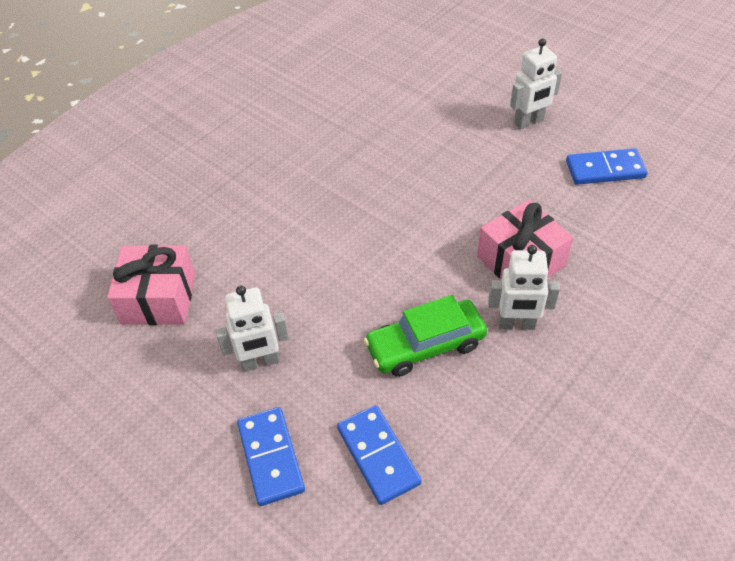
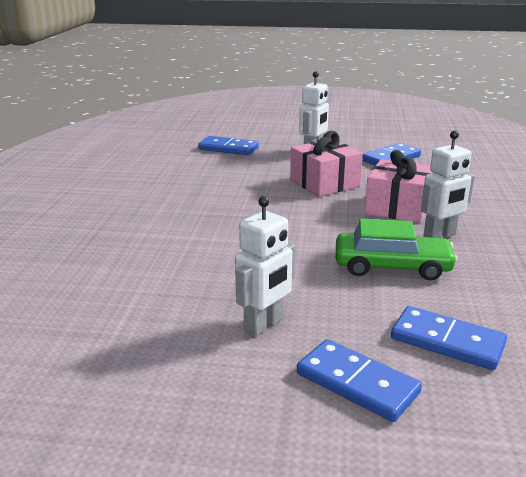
camera: 35 degrees left, 25 degrees down
pink gift [107,245,195,325] -> pink gift moved to [290,131,363,197]
green car [364,295,487,377] -> green car turned 120 degrees counterclockwise [335,219,458,281]
none -> blue domino [198,136,259,155]

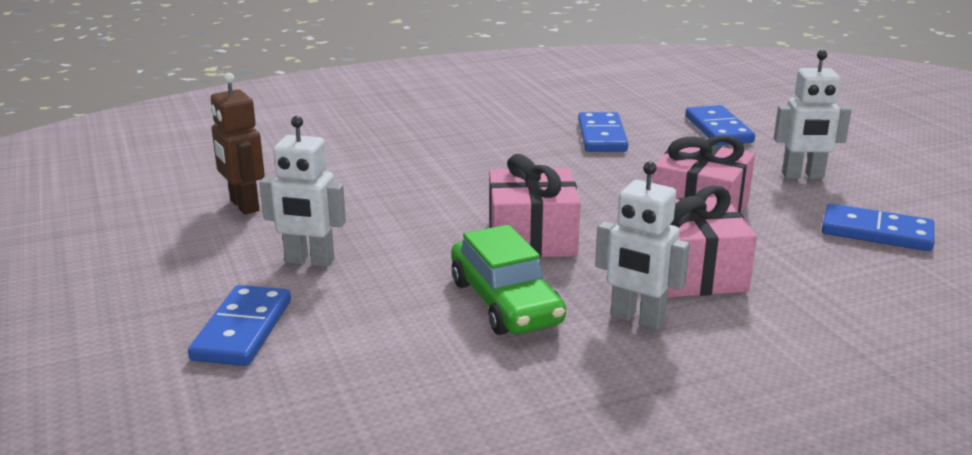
camera: 60 degrees right, 0 degrees up
blue domino [391,306,507,370] -> blue domino moved to [578,112,628,152]
none -> brown robot [211,73,265,215]
none -> pink gift [489,154,581,257]

